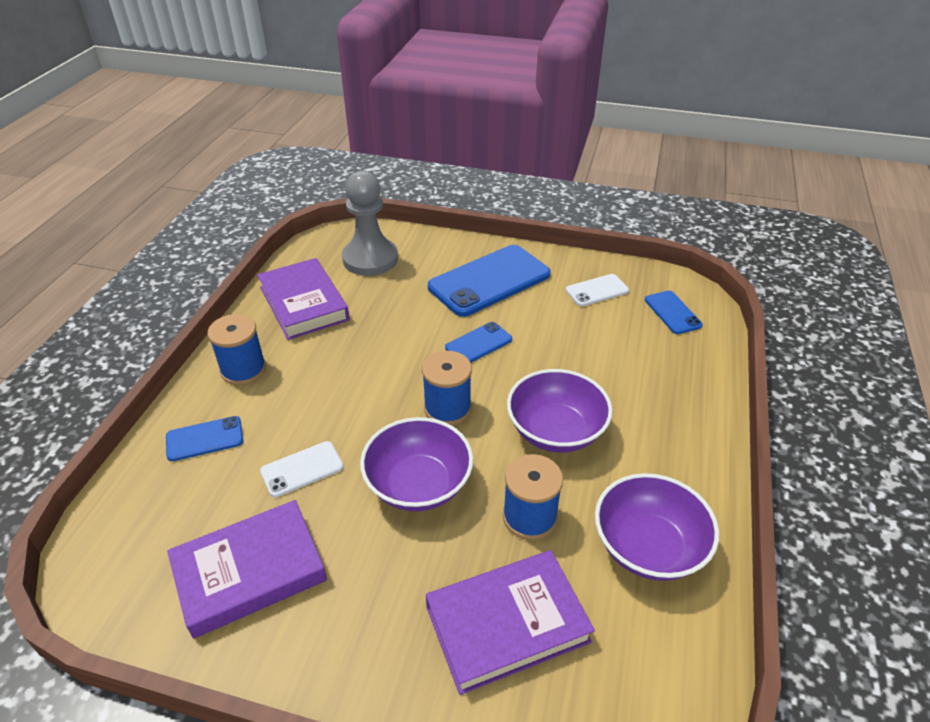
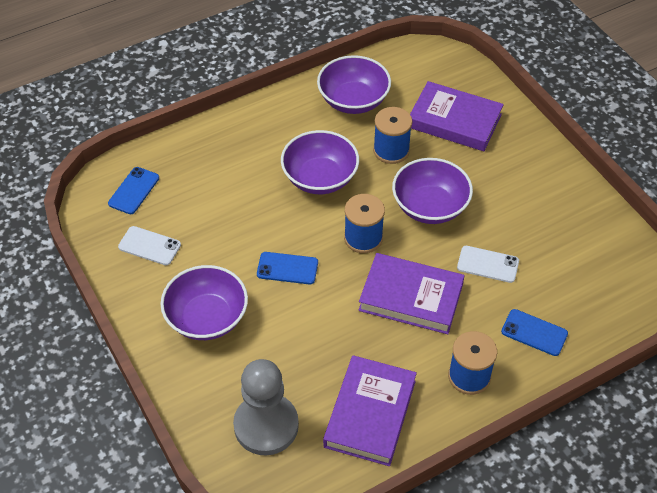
camera: 135 degrees left, 10 degrees up
purple book [167,500,327,639] -> purple book moved to [358,253,465,334]
blue phone [428,245,551,317] -> purple bowl [160,265,248,340]

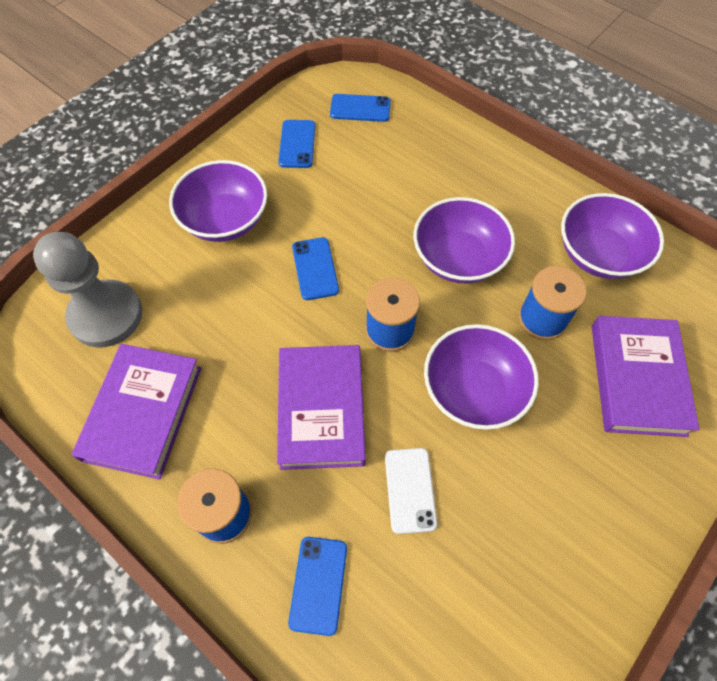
camera: 70 degrees right, 10 degrees up
white phone [118,226,181,265] -> blue phone [278,120,315,168]
purple book [323,355,417,466] -> purple book turned 75 degrees counterclockwise [71,344,201,480]

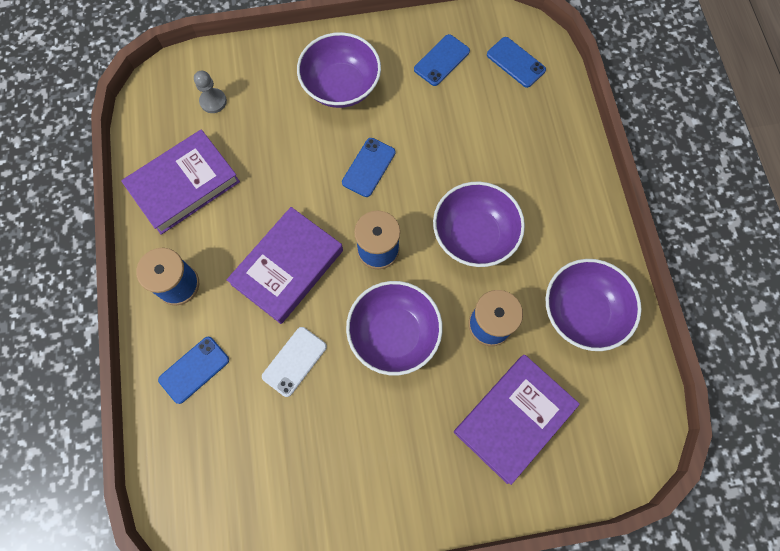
camera: 40 degrees right, 10 degrees up
grey pawn [33,232,143,348] -> grey pawn [194,71,227,113], size x0.46

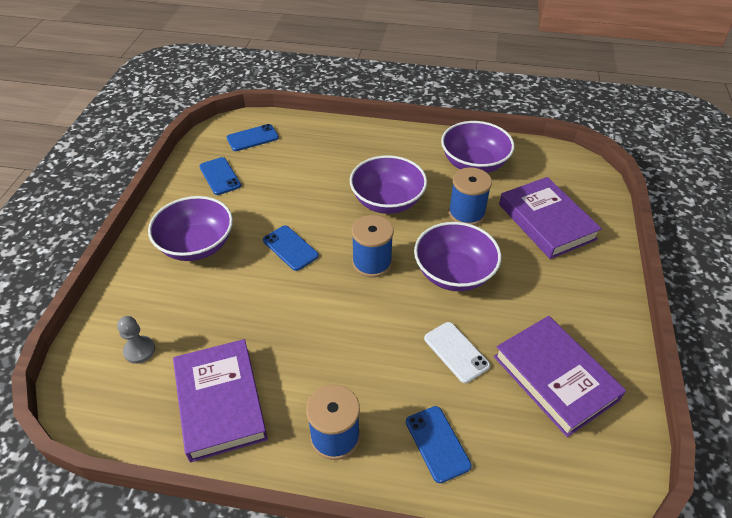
camera: 70 degrees left, 25 degrees down
purple book [227,207,343,324] -> purple book moved to [494,316,626,437]

